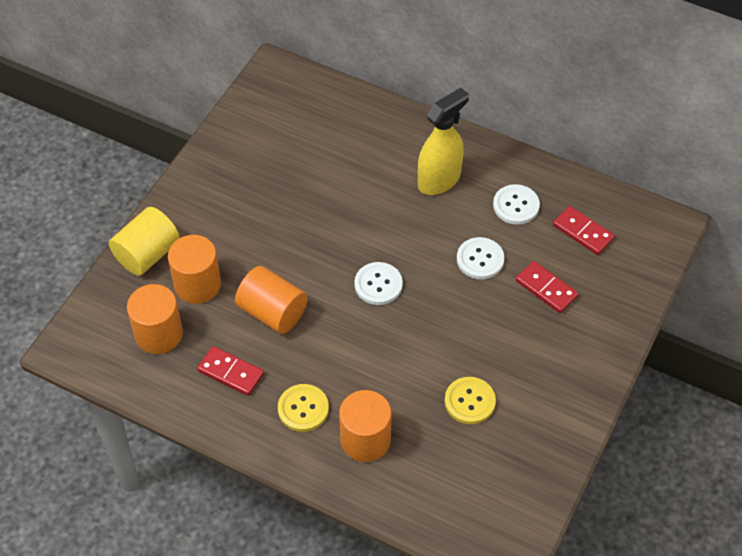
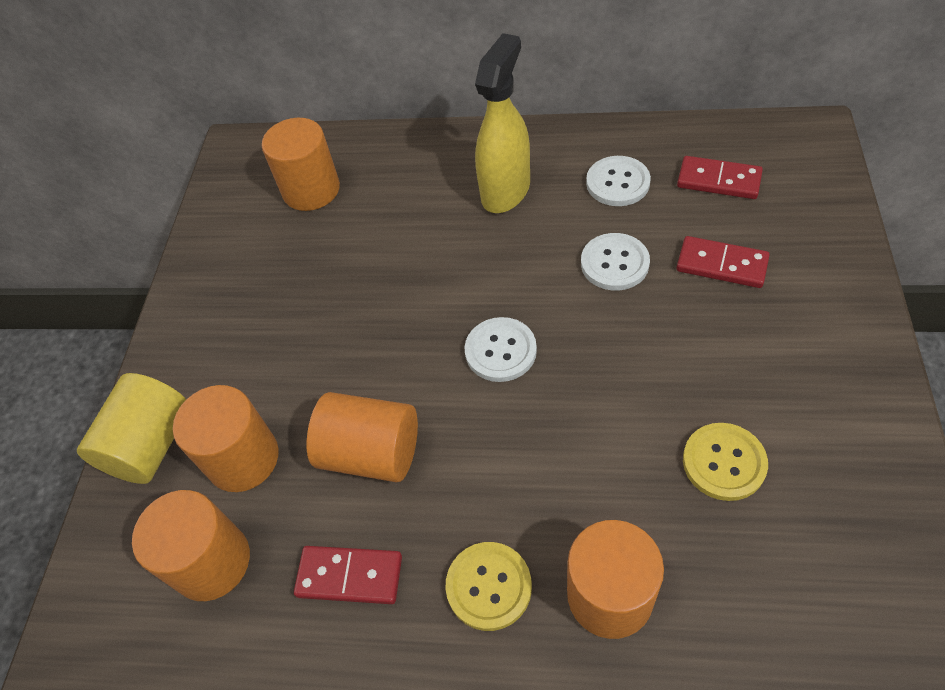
camera: 15 degrees left, 0 degrees up
none -> orange cylinder [262,118,340,211]

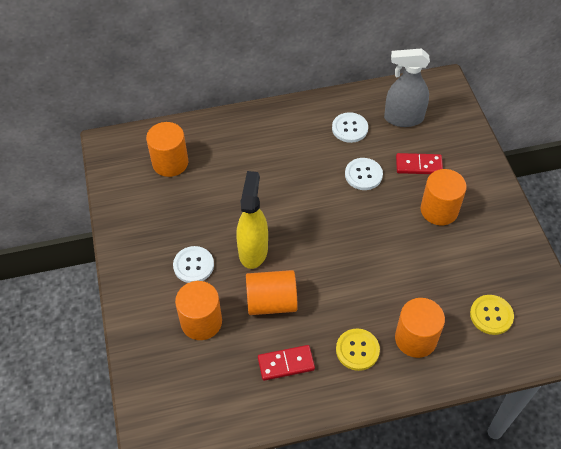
camera: 25 degrees left, 0 degrees up
yellow cylinder [77,373,186,484] -> none
orange cylinder [132,490,250,601] -> orange cylinder moved to [421,169,467,226]
white button [465,317,537,382] -> white button moved to [173,246,214,283]
yellow spray bottle [475,33,530,213] -> yellow spray bottle moved to [236,171,268,269]
red domino [677,156,763,199] -> grey spray bottle [384,48,430,127]
yellow button [683,423,768,501] -> yellow button moved to [470,295,514,335]

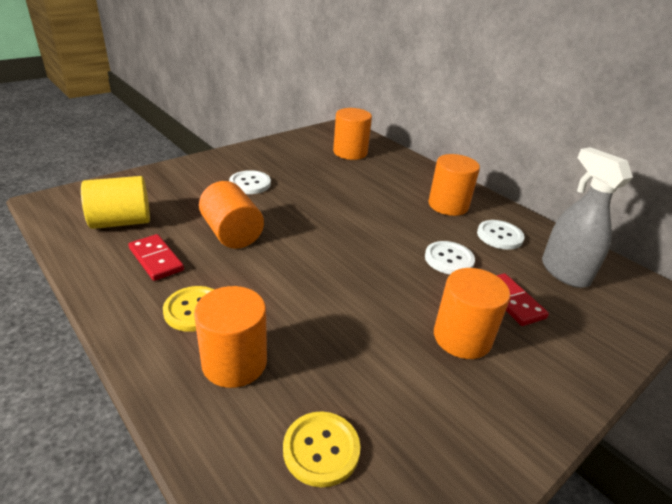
camera: 60 degrees right, 20 degrees down
orange cylinder [175,281,222,340] -> orange cylinder moved to [428,154,480,216]
yellow spray bottle [236,171,268,269] -> none
none -> yellow cylinder [81,176,150,229]

